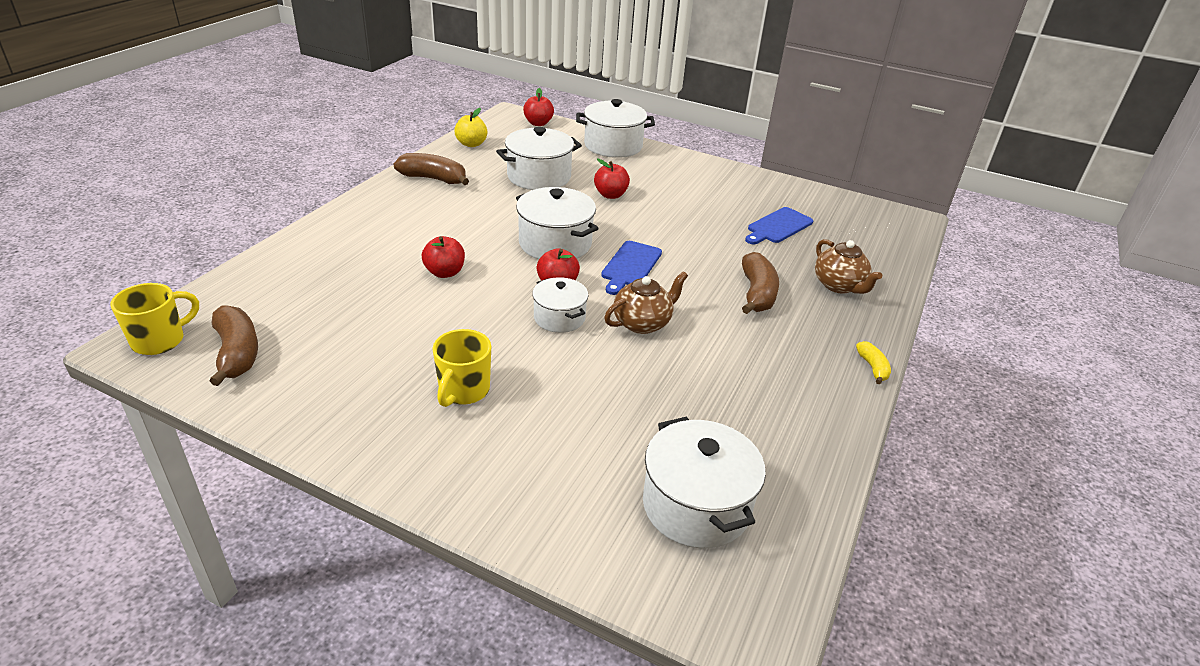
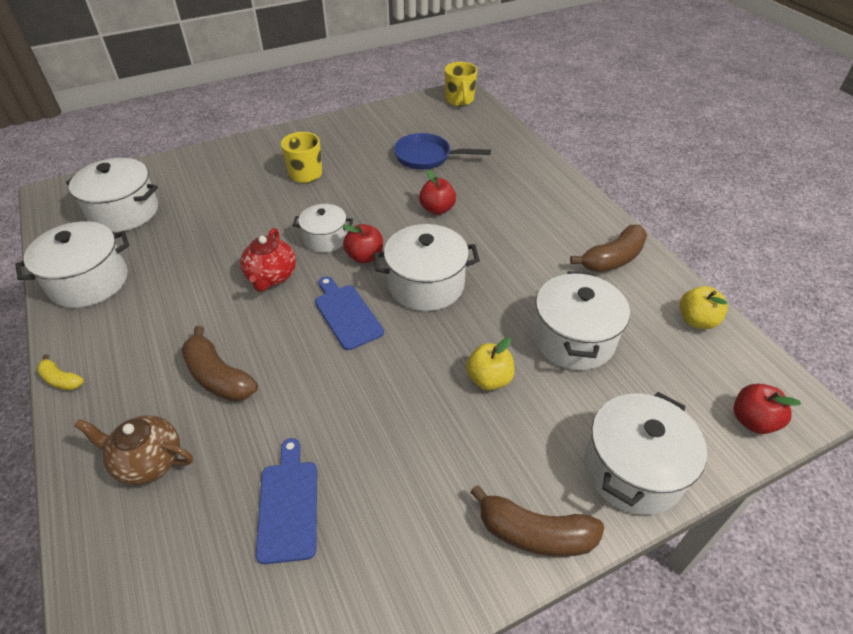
camera: 130 degrees right, 10 degrees up
brown banana [209,305,258,386] -> brown banana moved to [470,485,605,557]
red apple [594,159,630,199] -> yellow apple [466,337,515,390]
brown teapot [604,271,688,334] -> red teapot [240,228,296,292]
none -> white pot [15,221,130,308]
none -> blue pan [394,133,491,170]

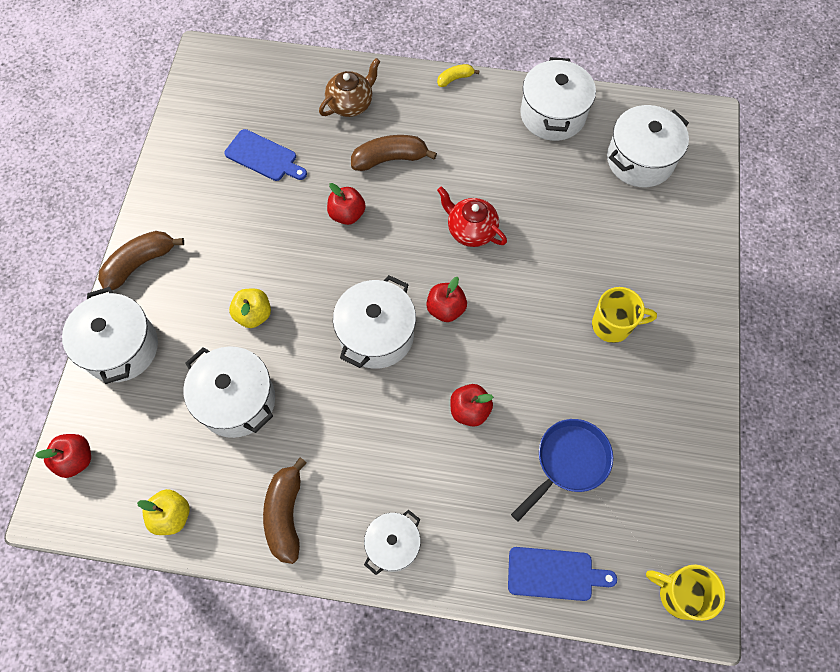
camera: 125 degrees right, 20 degrees up
white pot [293,204,353,253] -> white pot moved to [364,510,421,575]
blue cutting board [315,276,384,350] -> blue cutting board moved to [508,547,617,601]
none -> red apple [327,183,366,225]

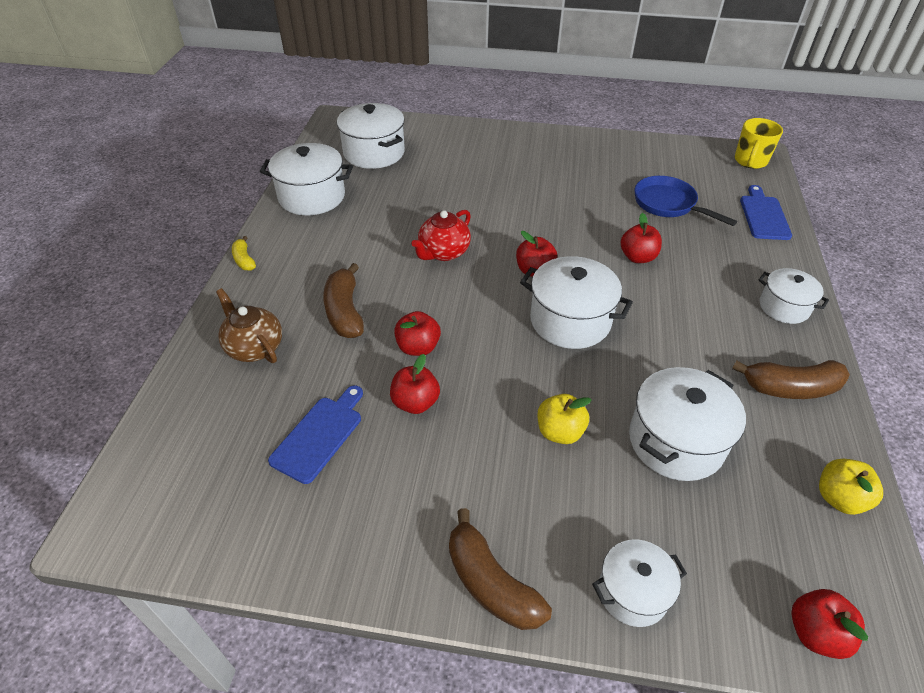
camera: 90 degrees left, 20 degrees down
white pot [62,287,158,384] -> white pot [592,540,687,627], size x0.62
yellow mug [592,287,657,343] -> none
none -> red apple [390,354,440,414]

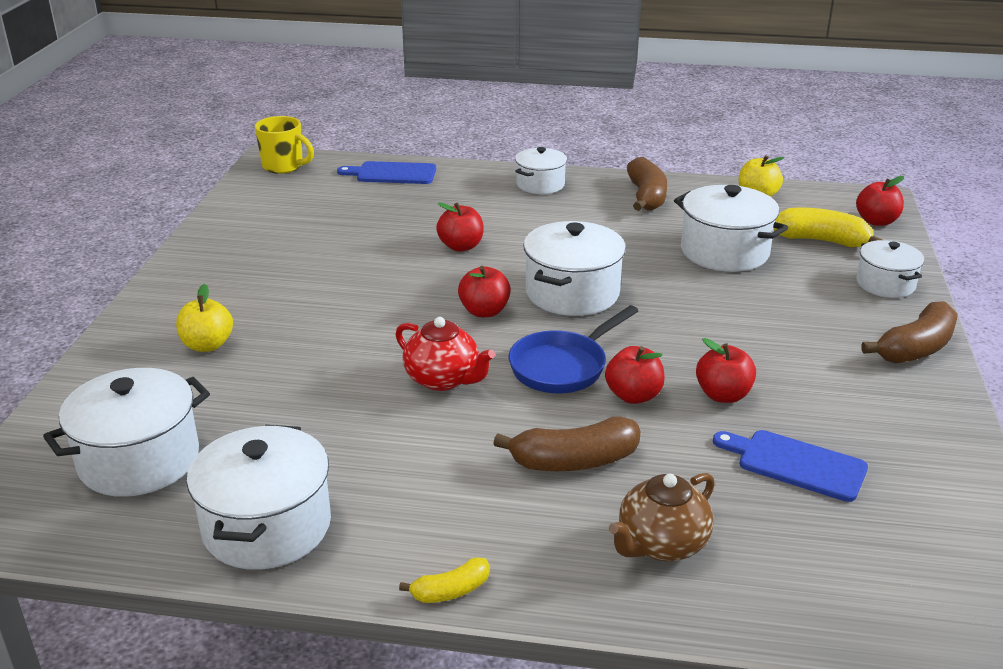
camera: 90 degrees left, 15 degrees down
yellow apple [537,394,592,444] -> yellow apple moved to [176,284,233,352]
blue pan [634,176,737,226] -> blue pan moved to [509,305,638,393]
none -> yellow banana [774,208,883,247]

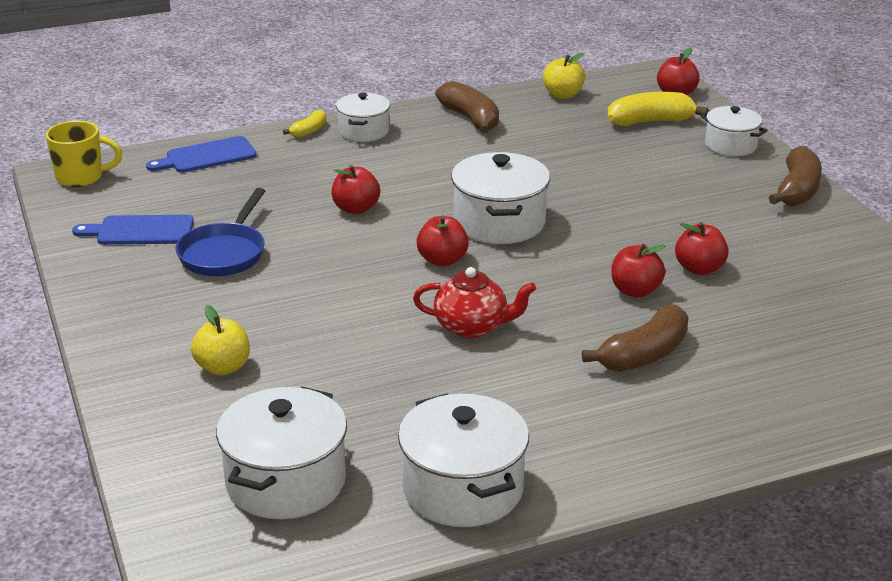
camera: 30 degrees left, 0 degrees up
yellow banana [399,557,490,603] -> yellow banana moved to [283,110,326,138]
blue pan [509,305,638,393] -> blue pan moved to [176,188,265,276]
brown teapot [609,473,715,561] -> none
white pot [674,185,788,272] -> none
blue cutting board [713,430,868,502] -> blue cutting board moved to [72,215,194,245]

